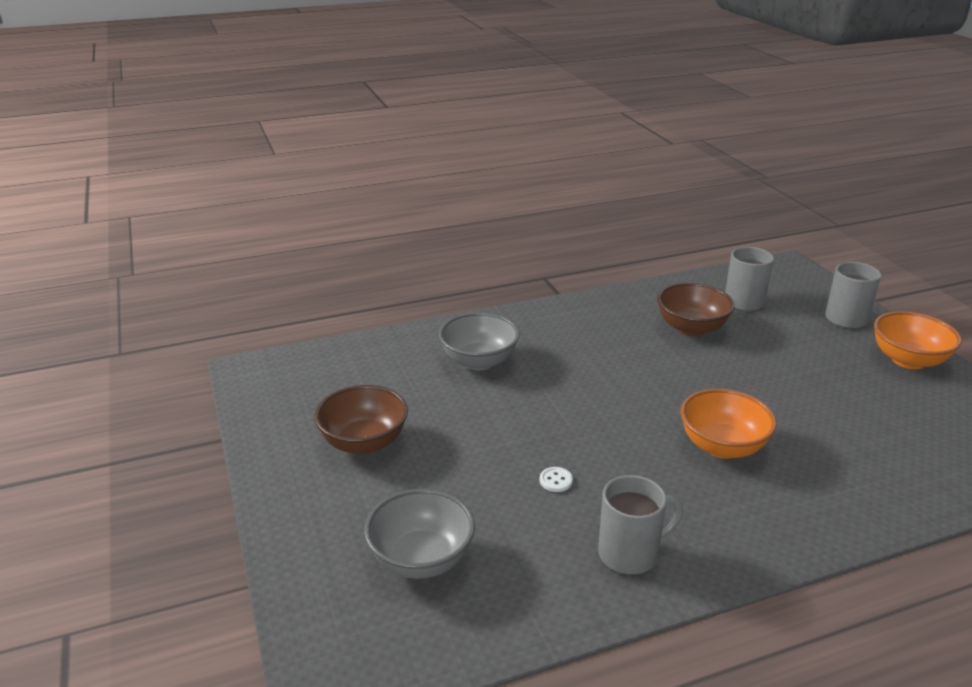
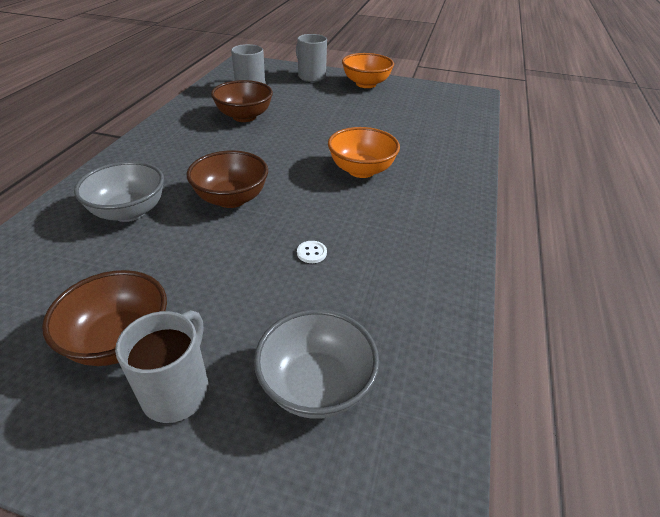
camera: 55 degrees left, 10 degrees up
grey mug [598,475,683,574] -> grey mug moved to [115,310,209,423]
none -> brown bowl [186,150,268,208]

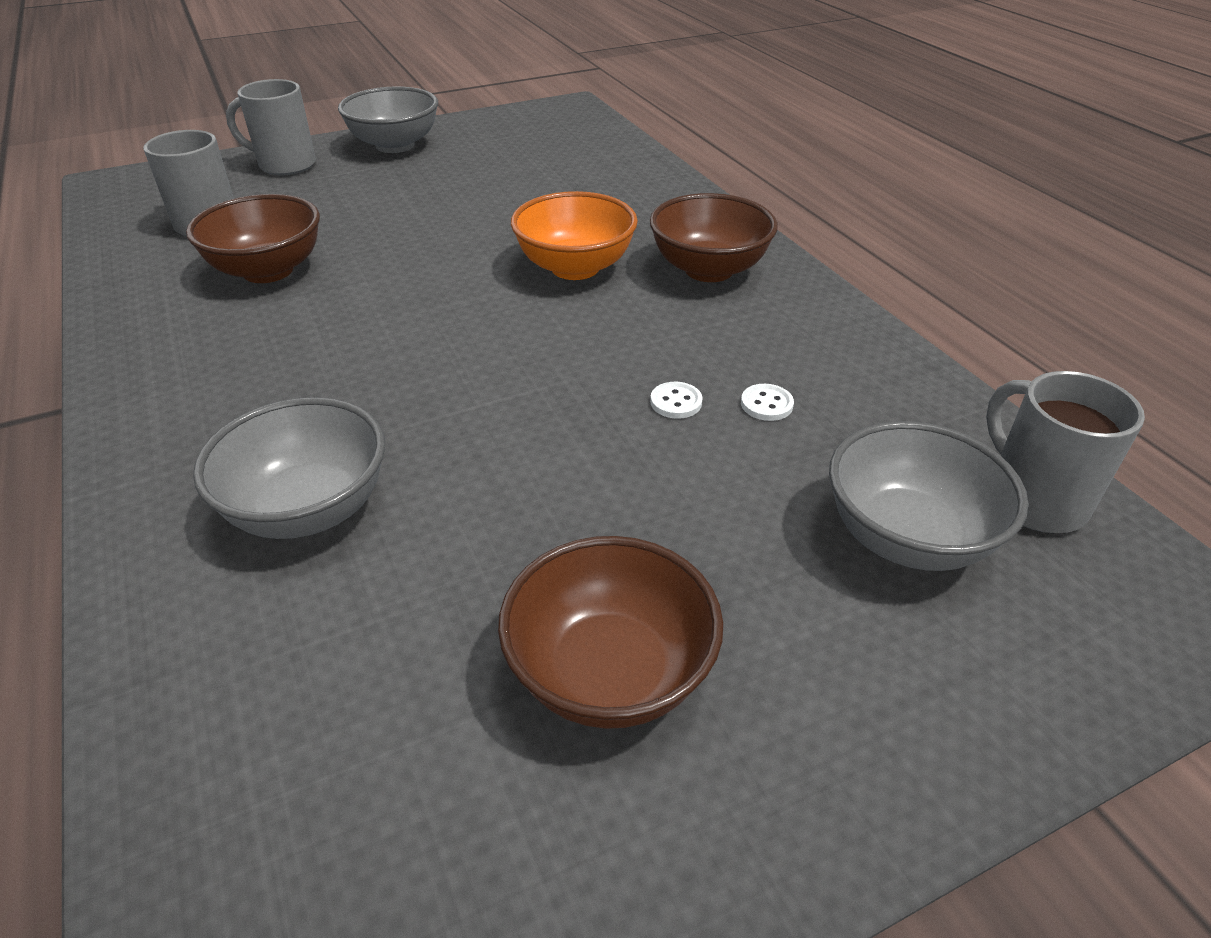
camera: 40 degrees left, 0 degrees up
grey mug [115,310,209,423] -> grey mug moved to [986,371,1145,533]
brown bowl [186,150,268,208] -> brown bowl moved to [650,193,778,282]
orange bowl [342,53,394,88] -> grey bowl [338,86,438,153]
none -> white button [741,384,794,421]

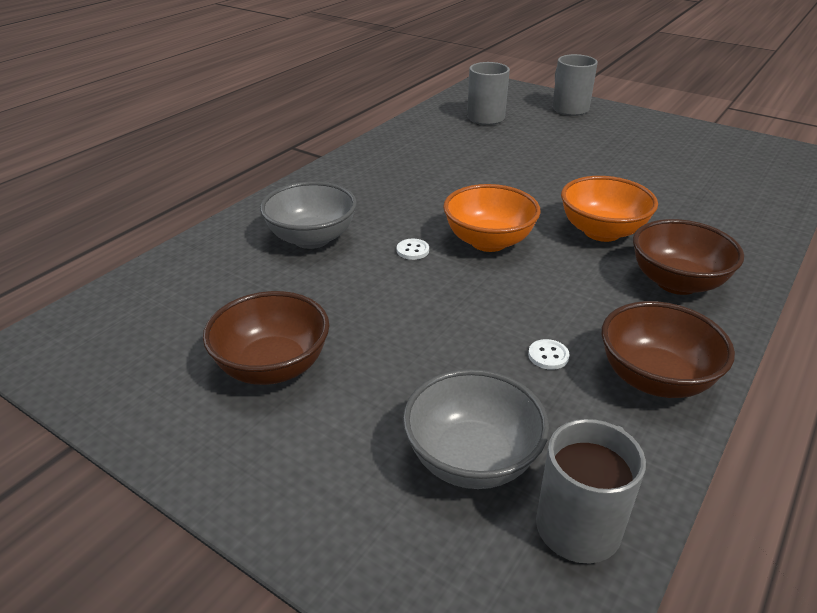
camera: 60 degrees right, 5 degrees down
brown bowl [186,194,320,283] -> brown bowl moved to [602,301,735,398]
grey bowl [338,86,438,153] -> none
white button [650,382,703,419] -> white button moved to [397,239,429,260]
none -> orange bowl [443,184,541,252]

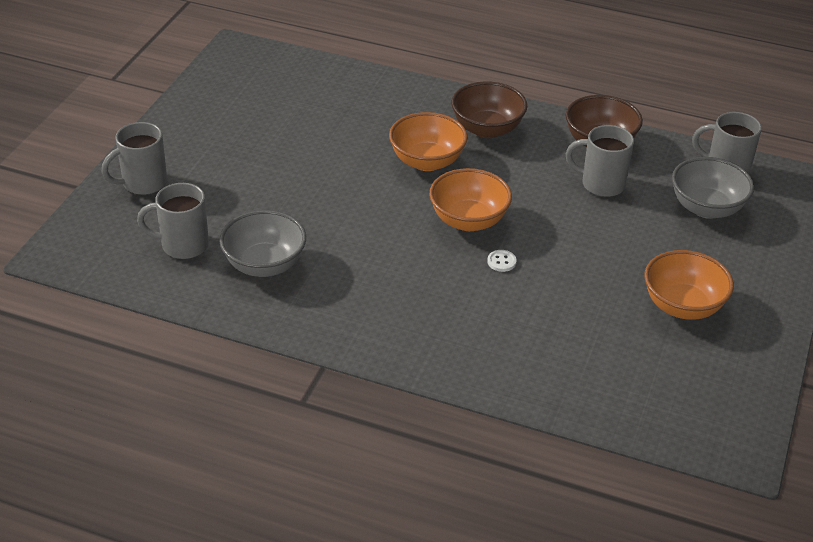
camera: 105 degrees left, 5 degrees up
brown bowl [203,291,329,385] -> orange bowl [644,250,734,320]
grey bowl [260,181,357,249] -> grey bowl moved to [219,210,306,277]
white button [528,339,570,370] -> grey mug [566,125,634,197]

